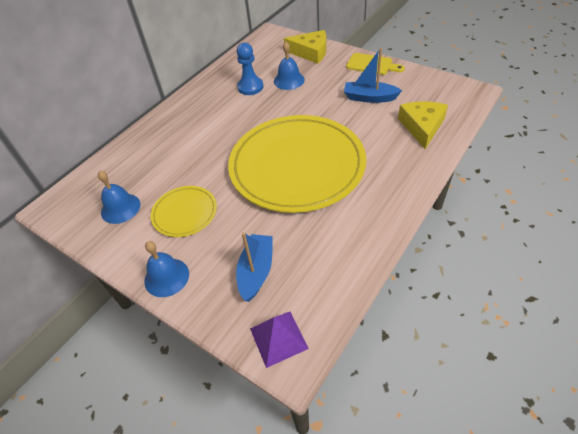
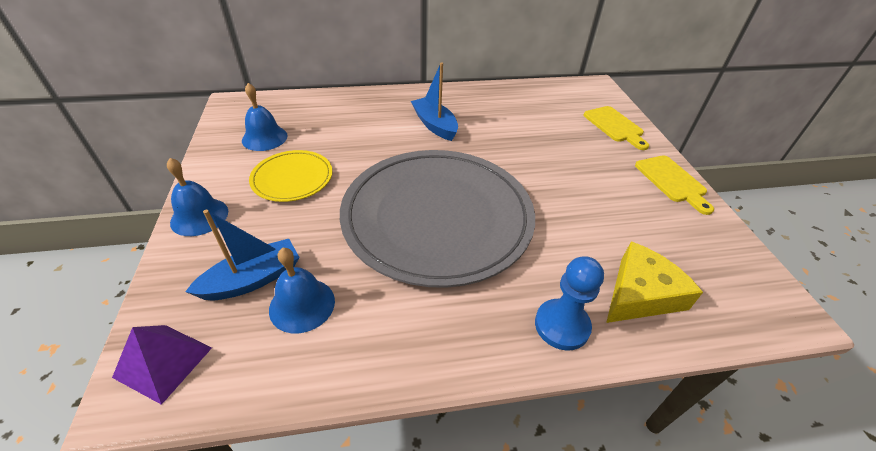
camera: 40 degrees right, 5 degrees down
yellow plate [228,115,366,213] -> grey plate [340,150,535,288]
blue pawn [237,42,263,95] -> blue pawn moved to [535,256,604,351]
blue bell [274,42,305,90] -> blue bell moved to [269,248,335,333]
yellow cheese [284,30,326,64] -> yellow cutting board [584,106,649,150]
blue boat [344,48,402,103] -> blue boat moved to [411,62,458,141]

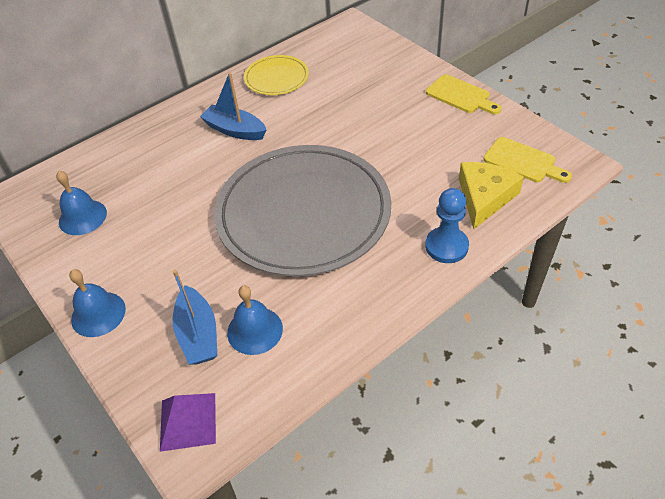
camera: 25 degrees left, 5 degrees up
blue boat [185,210,300,300] -> blue boat turned 135 degrees clockwise [172,270,217,365]
yellow plate [249,150,333,202] -> yellow plate moved to [244,55,309,95]
yellow cutting board [584,106,649,150] -> yellow cutting board moved to [484,137,572,183]

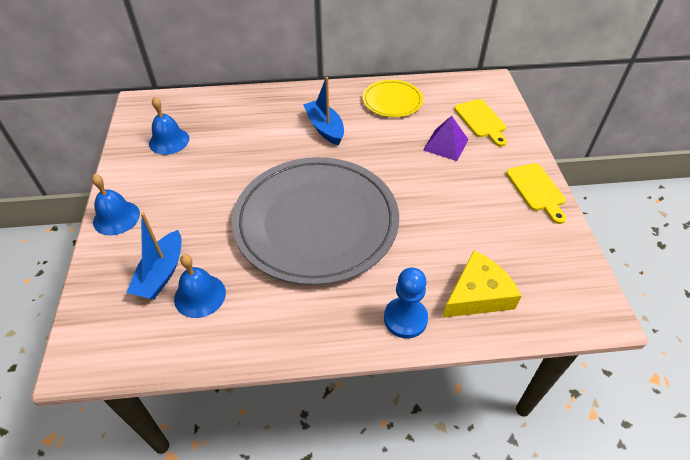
camera: 30 degrees right, 0 degrees up
purple pyramid [160,393,216,452] -> purple pyramid moved to [423,116,469,161]
yellow cutting board [484,137,572,183] -> yellow cutting board moved to [454,99,507,147]

